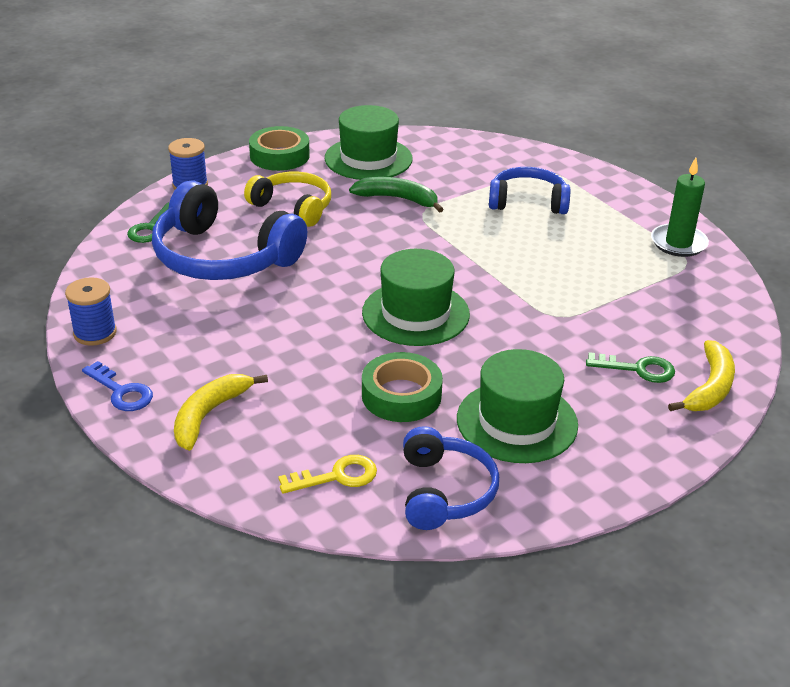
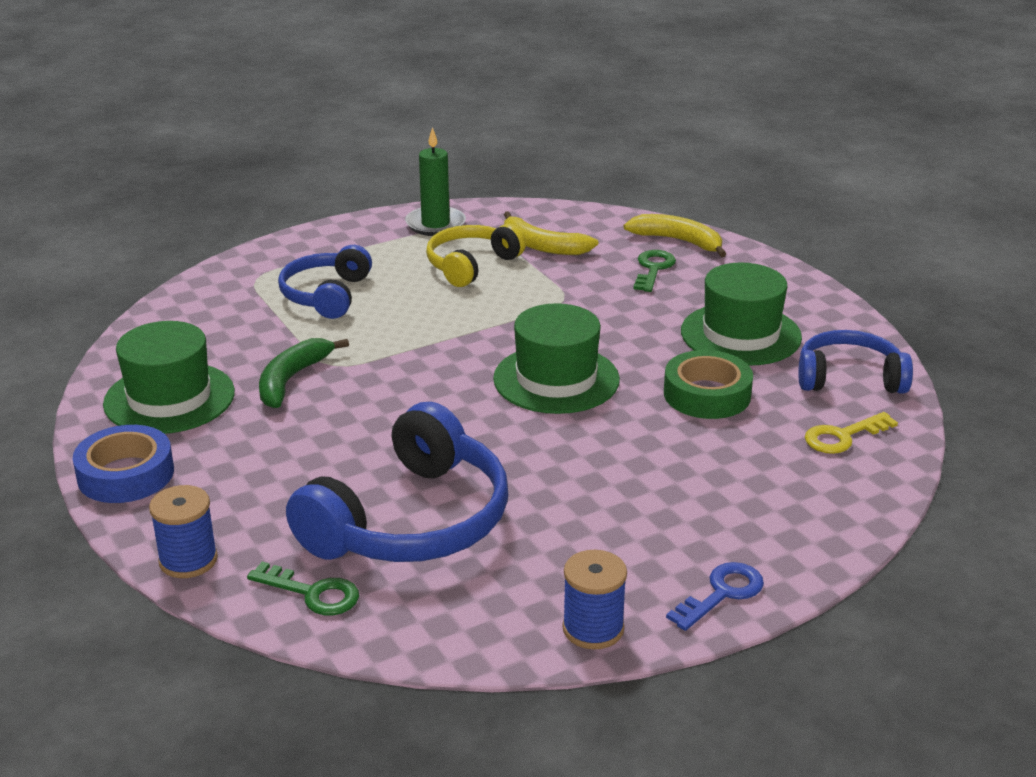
camera: 85 degrees left, 5 degrees down
yellow banana [174,374,268,451] -> yellow banana moved to [504,211,598,255]
yellow headphones [244,172,331,227] -> yellow headphones moved to [426,223,526,287]
green tape [249,126,310,171] -> blue tape [73,425,174,503]
yellow key [278,455,377,494] -> yellow key turned 105 degrees counterclockwise [805,412,898,454]

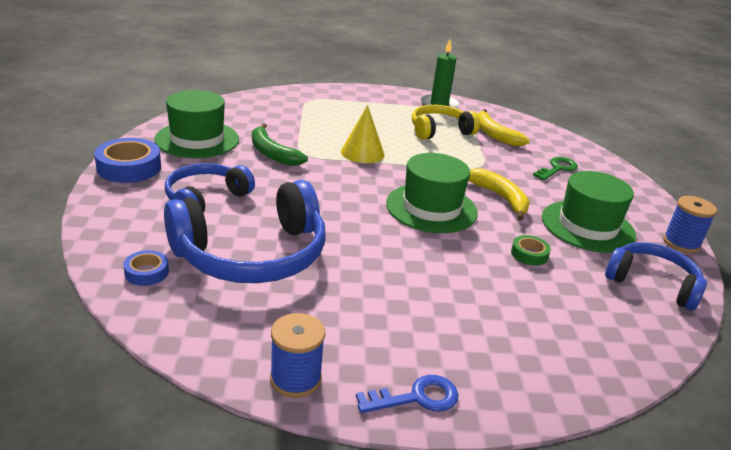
camera: 25 degrees right, 0 degrees up
blue spool [149,485,218,578] -> blue spool moved to [663,196,717,253]
green key [247,562,359,615] -> blue tape [123,250,169,286]
green banana [259,338,349,408] -> green banana turned 90 degrees counterclockwise [252,123,308,166]
blue headphones [278,245,372,319] -> blue headphones moved to [165,163,255,213]
yellow banana [623,214,726,257] -> yellow banana moved to [469,169,530,221]
green tape [664,350,753,419] -> green tape [511,235,551,266], size x0.55
yellow key [805,412,898,454] -> none
none -> yellow cone [341,105,385,163]

